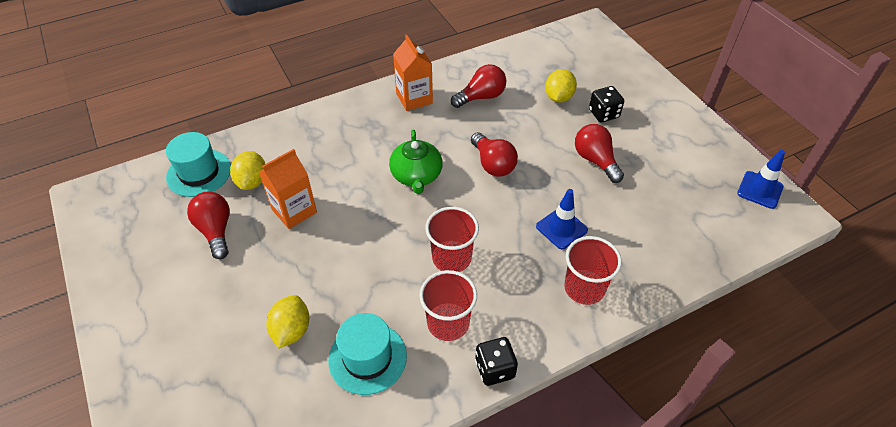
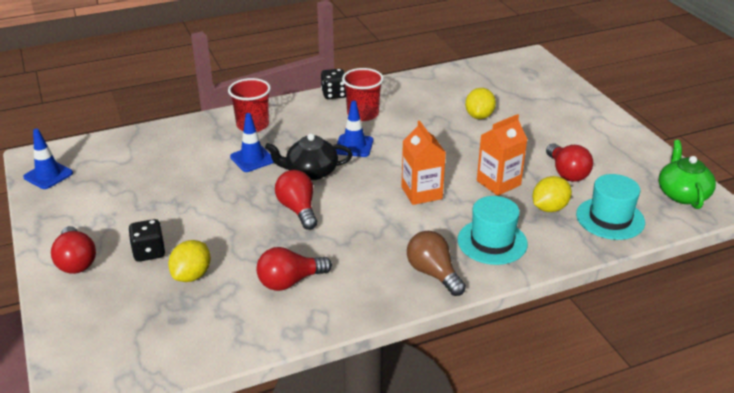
camera: 175 degrees left, 15 degrees down
yellow lemon [230,151,265,190] -> yellow lemon turned 45 degrees clockwise [532,176,572,212]
turquoise hat [328,313,407,395] -> turquoise hat moved to [458,196,528,265]
green teapot [389,130,443,194] -> green teapot moved to [659,140,716,209]
orange carton [393,35,433,111] -> orange carton moved to [401,120,446,205]
red cup [425,207,479,272] -> blue traffic cone [336,101,373,157]
red light bulb [575,124,624,183] -> red light bulb moved to [51,226,96,274]
none -> black teapot [265,133,353,180]
none -> brown light bulb [407,231,466,296]

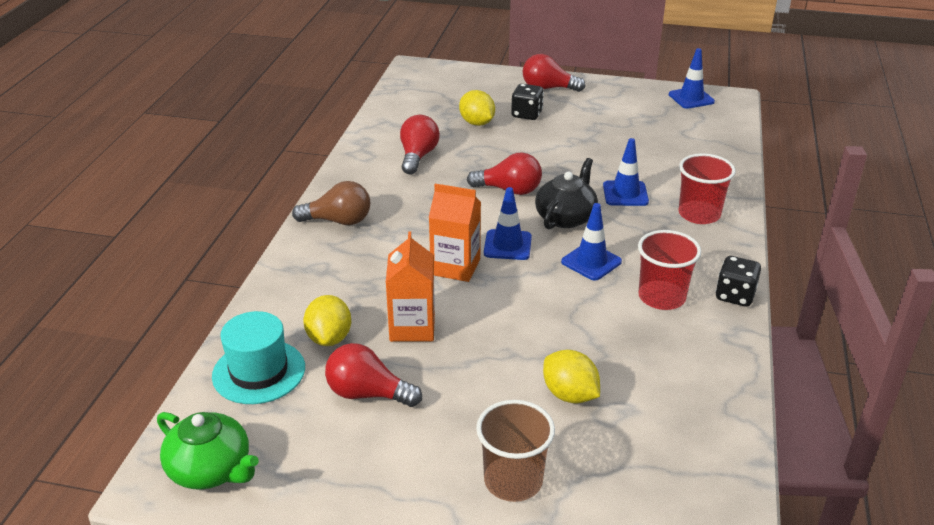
camera: 125 degrees right, 0 degrees up
turquoise hat [458,196,528,265] -> none
none -> brown cup [476,400,555,502]
none -> blue traffic cone [484,187,532,260]

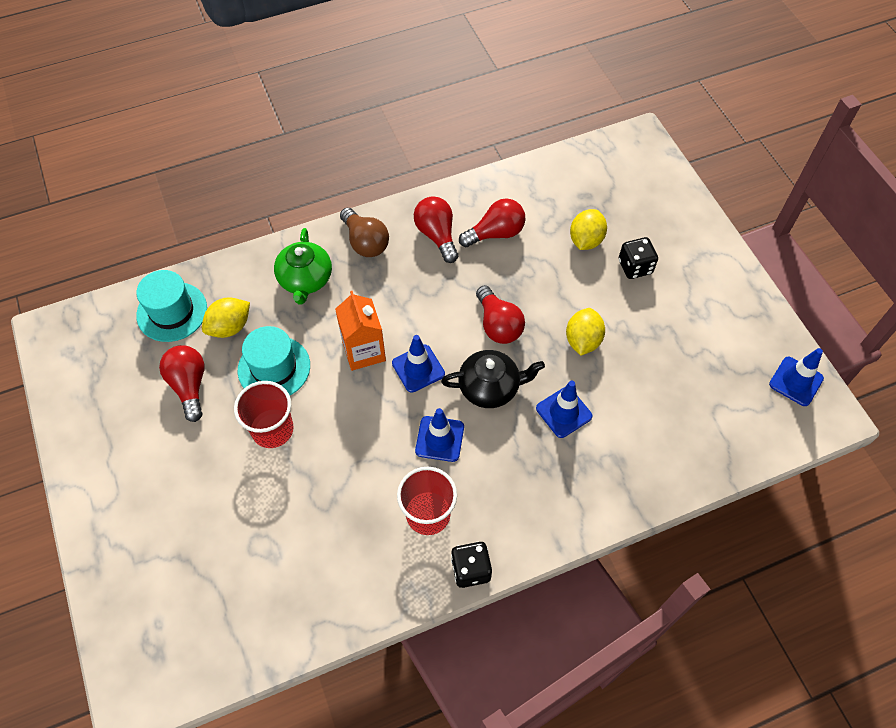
camera: 55 degrees right, 25 degrees up
green teapot [157,412,259,490] -> green teapot moved to [274,228,332,304]
orange carton [386,231,435,342] -> turquoise hat [238,326,310,395]
brown cup [476,400,555,502] -> none
red light bulb [523,54,585,92] -> red light bulb moved to [414,196,458,263]
yellow lemon [543,350,600,404] -> yellow lemon moved to [566,308,605,356]
red cup [678,154,736,224] -> red cup moved to [234,381,294,448]

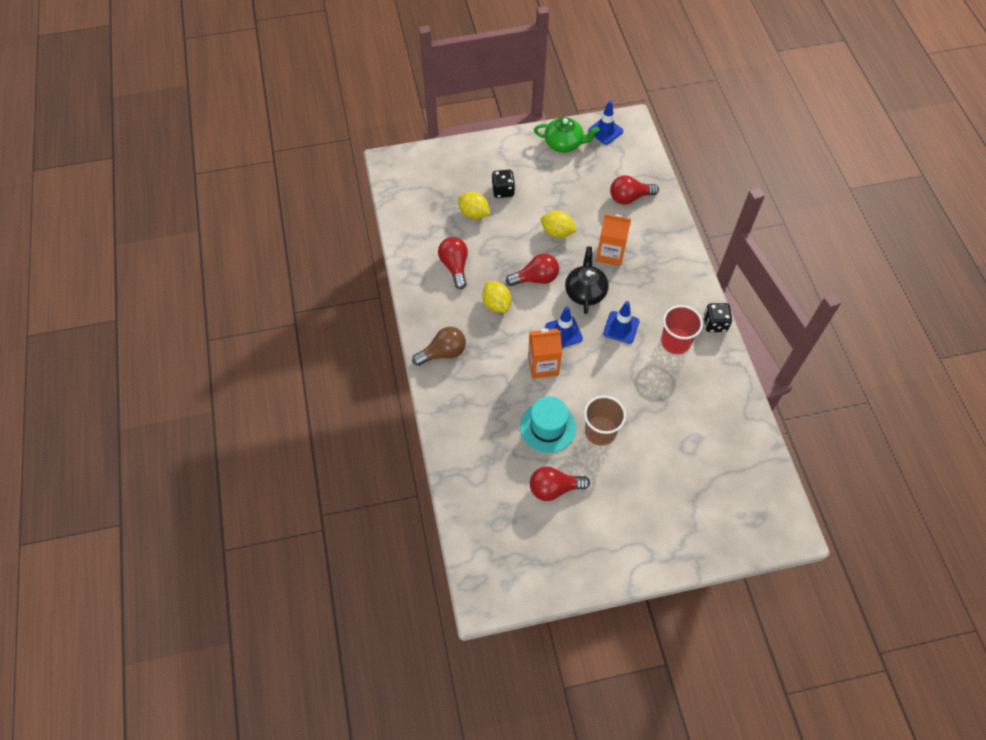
camera: 80 degrees left, 0 degrees up
turquoise hat [136,270,207,342] -> none
yellow lemon [202,297,250,338] -> yellow lemon moved to [482,281,511,313]
red cup [234,381,294,448] -> brown cup [584,396,626,446]
green teapot [274,228,332,304] -> green teapot moved to [534,117,600,152]
red light bulb [414,196,458,263] -> red light bulb moved to [610,175,659,205]
blue traffic cone [536,381,593,438] -> orange carton [596,214,631,266]

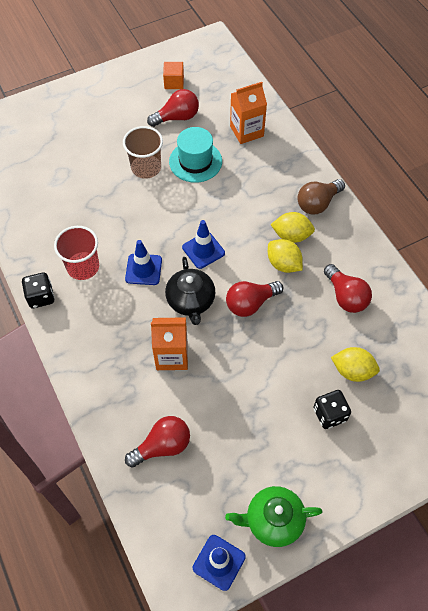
camera: 165 degrees right, 0 degrees up
orange carton [528,328,562,379] -> orange carton moved to [230,82,267,144]
yellow lemon [541,211,577,238] -> yellow lemon moved to [270,212,315,243]
none -> orange cube [163,62,184,89]

